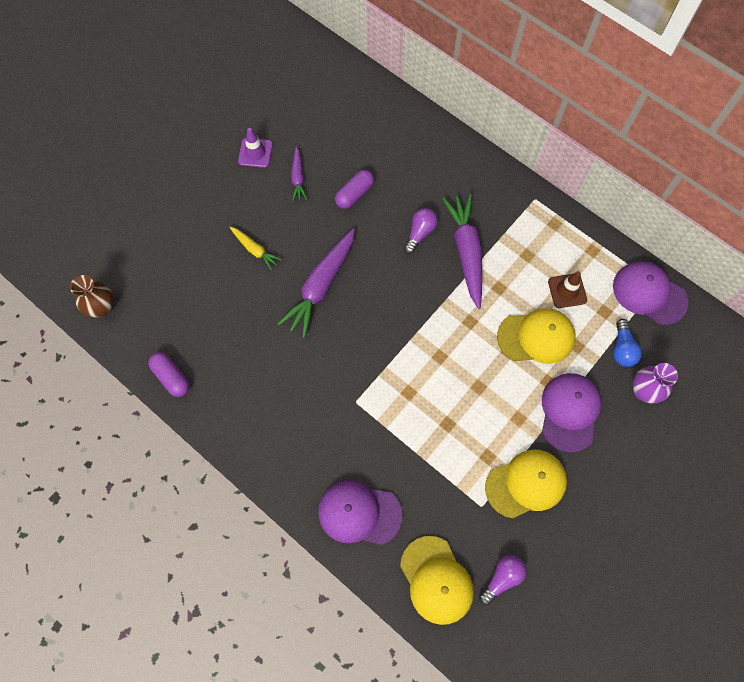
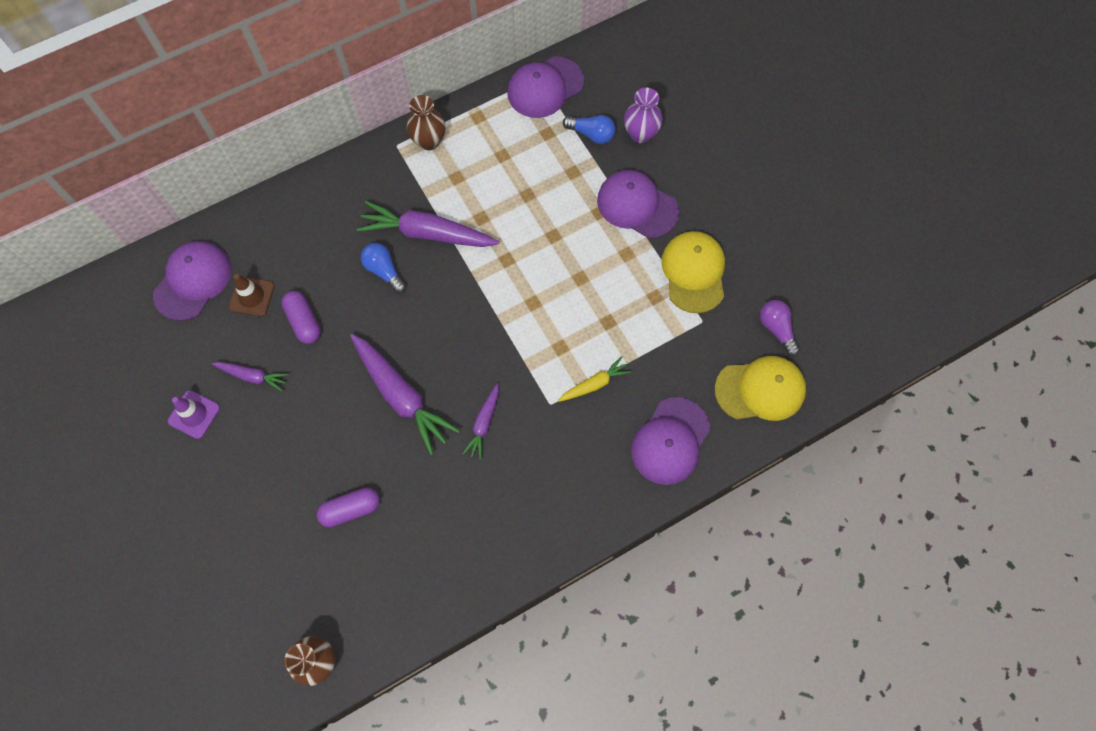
camera: 70 degrees left, 0 degrees up
purple capsule [148,352,190,397] -> purple capsule moved to [316,487,380,527]
yellow carrot [229,227,282,271] -> yellow carrot moved to [558,357,631,402]
purple light bulb [404,208,438,254] -> blue light bulb [361,243,406,293]
yellow cap [497,308,576,364] -> none
brown traffic cone [548,271,587,308] -> brown traffic cone moved to [229,274,275,317]
none -> purple cap [153,241,232,321]
none -> brown vase [407,95,446,150]
none -> purple carrot [462,383,499,460]

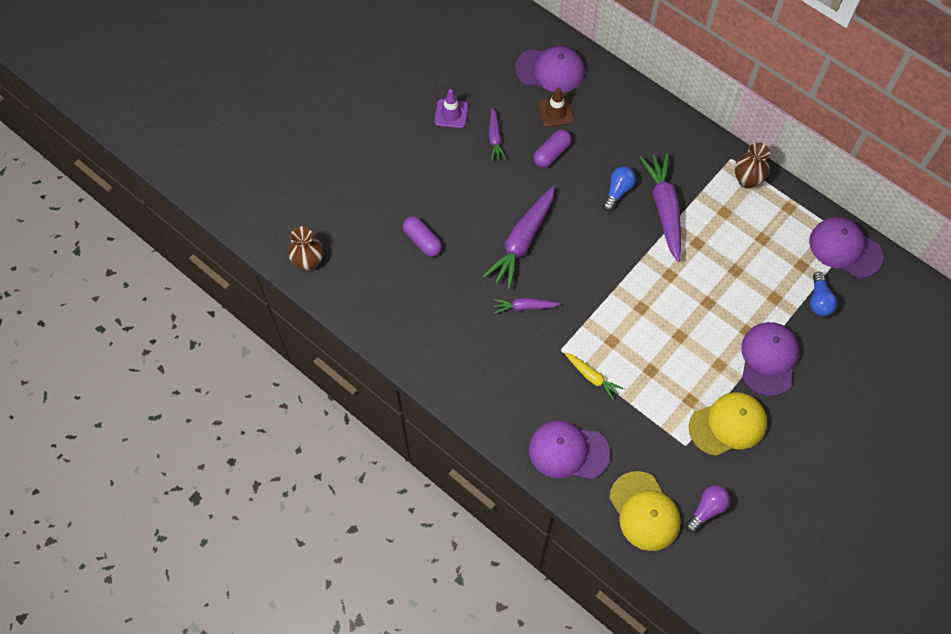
camera: 70 degrees right, 5 degrees down
purple vase [624,88,663,143] -> none

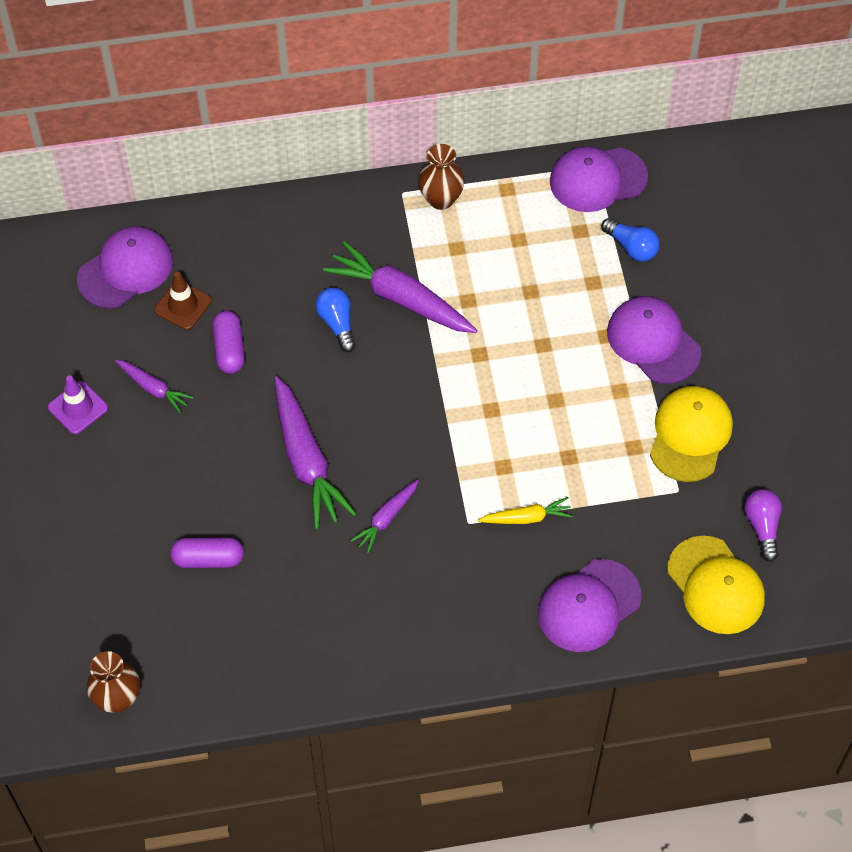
camera: 50 degrees left, 5 degrees down
yellow cap [609,471,681,551] -> yellow cap turned 45 degrees clockwise [667,536,765,634]

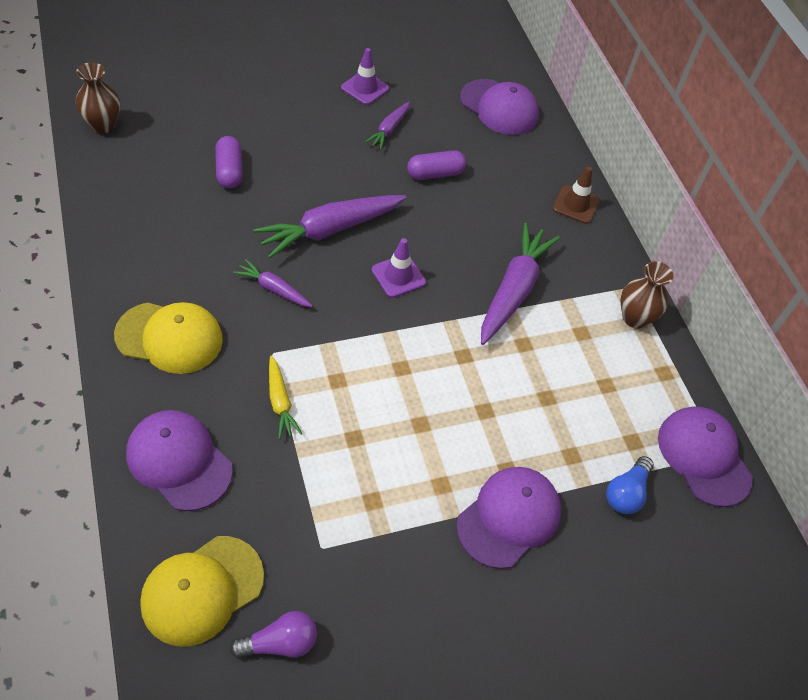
camera: 75 degrees right, 5 degrees down
brown traffic cone [154,272,212,330] -> brown traffic cone moved to [553,167,600,224]
blue light bulb [315,288,356,352] -> none
yellow cap [650,386,733,482] -> yellow cap moved to [114,302,223,374]
none -> purple traffic cone [372,238,426,298]

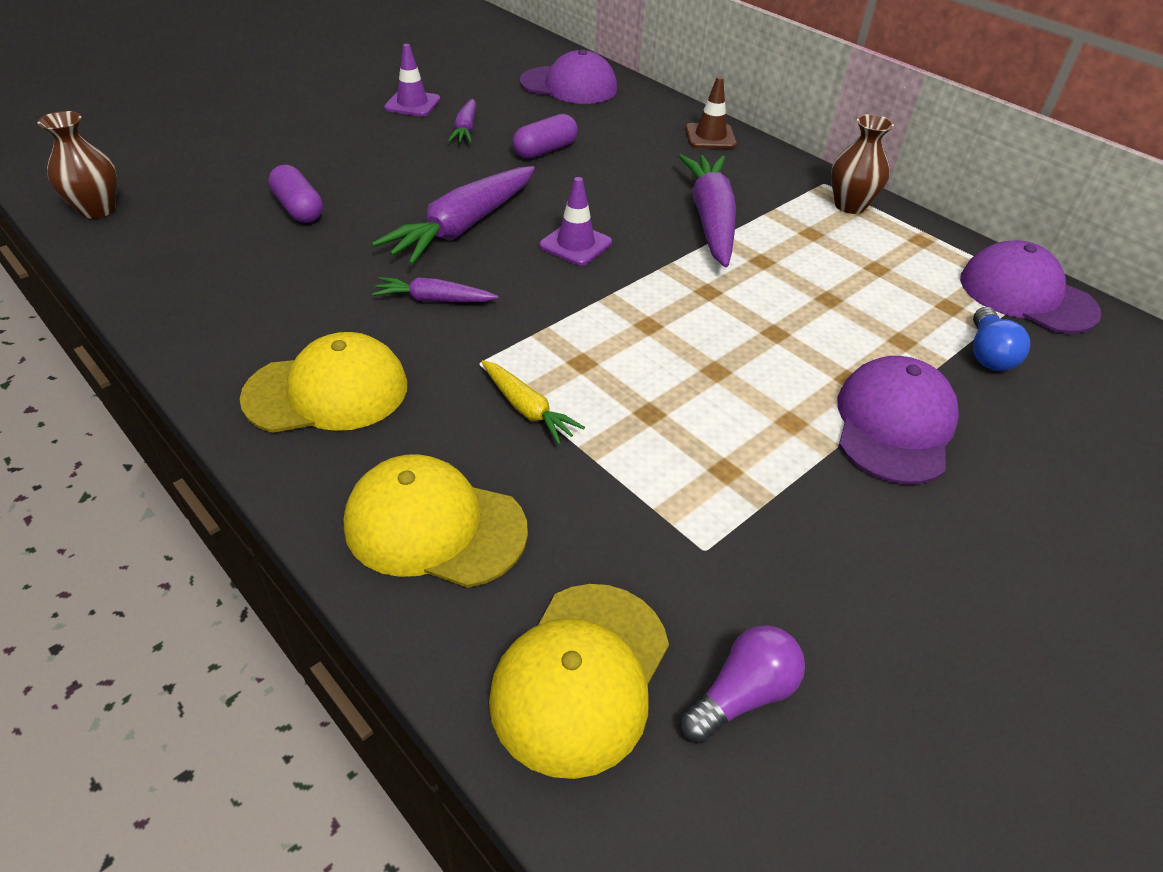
camera: 20 degrees left, 10 degrees down
purple cap [126,410,233,511] -> yellow cap [343,454,528,588]

